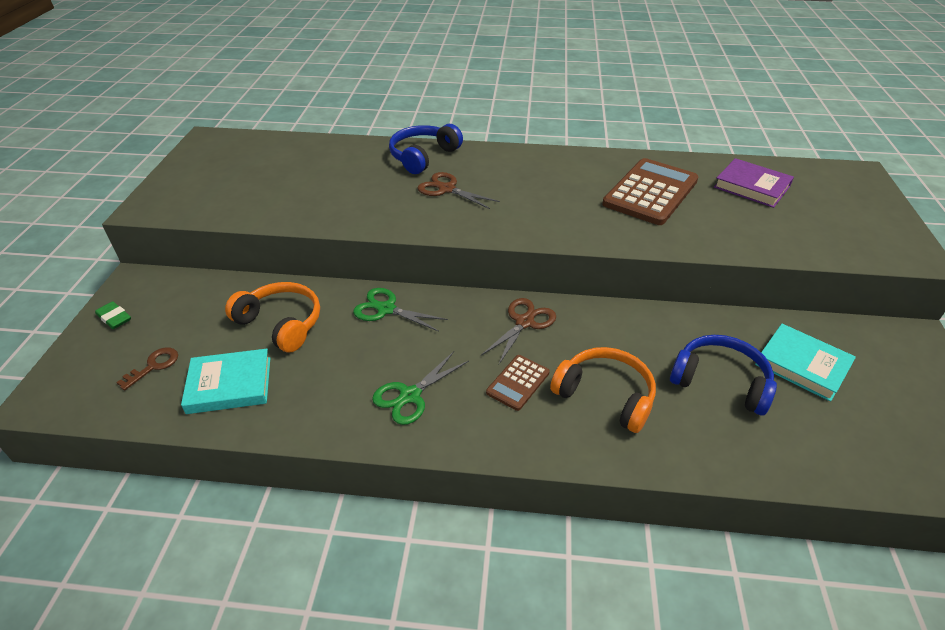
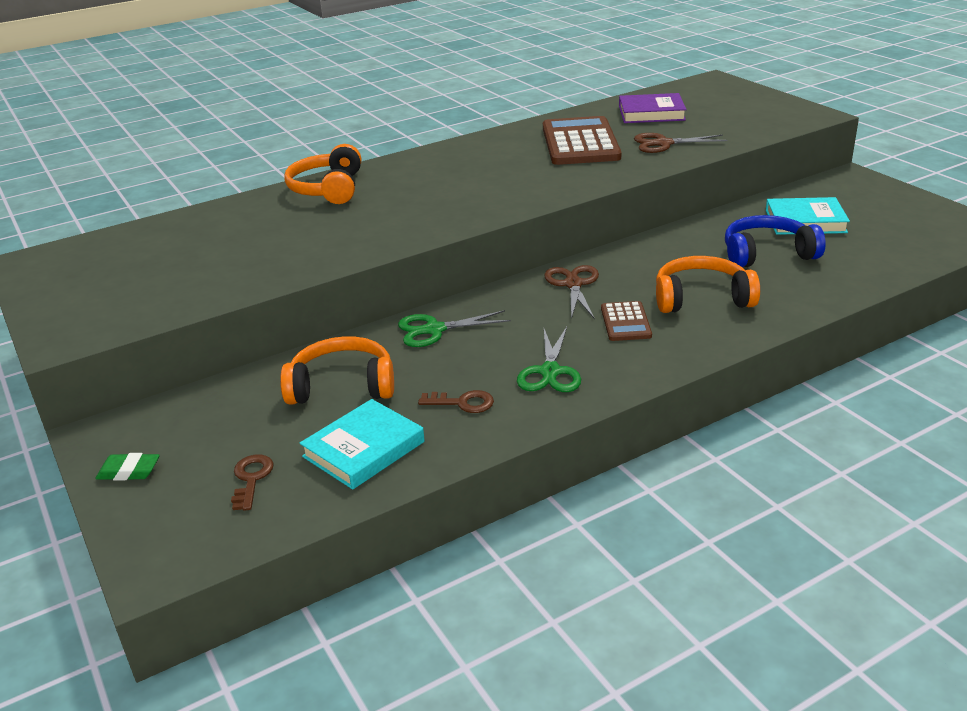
camera: 35 degrees left, 10 degrees down
blue headphones [389,124,463,174] -> orange headphones [284,144,361,204]
brown scissors [418,172,500,209] -> brown scissors moved to [634,133,728,153]
none -> brown key [418,390,494,413]

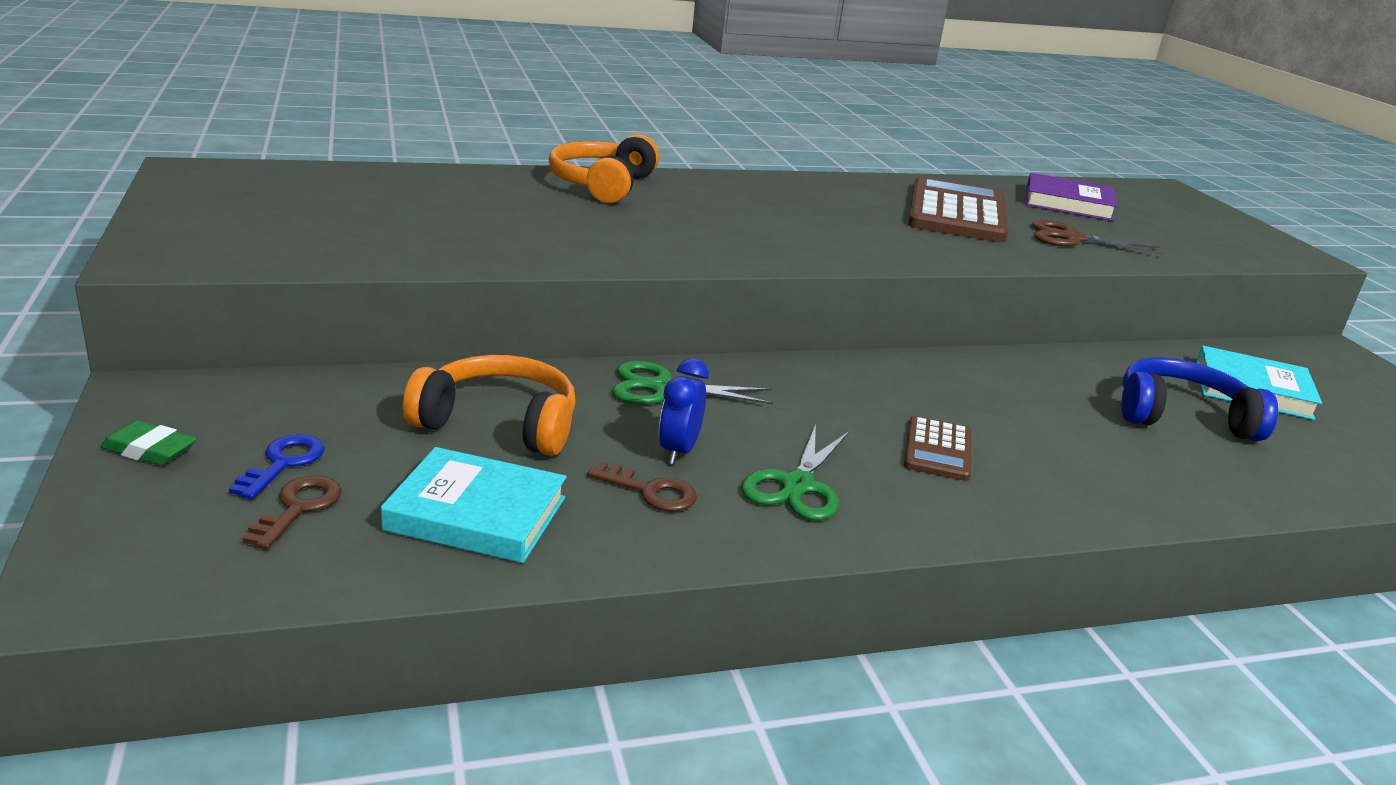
camera: 10 degrees right, 5 degrees down
turquoise book [300,399,425,490] -> turquoise book turned 45 degrees clockwise [381,447,566,563]
brown scissors [544,265,599,319] -> none
orange headphones [656,256,760,313] -> none
none -> blue key [229,434,325,499]
none -> blue clock [659,358,709,464]

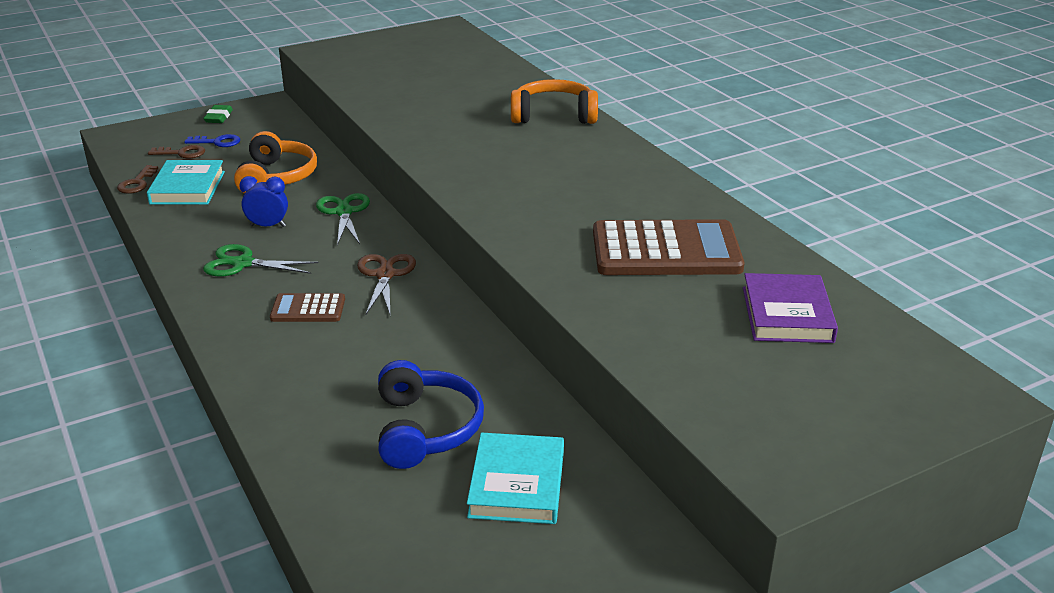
camera: 80 degrees right, 5 degrees up
brown key [587,462,697,512] -> brown key moved to [117,165,158,194]
brown scissors [1032,219,1164,255] -> brown scissors moved to [357,254,416,317]

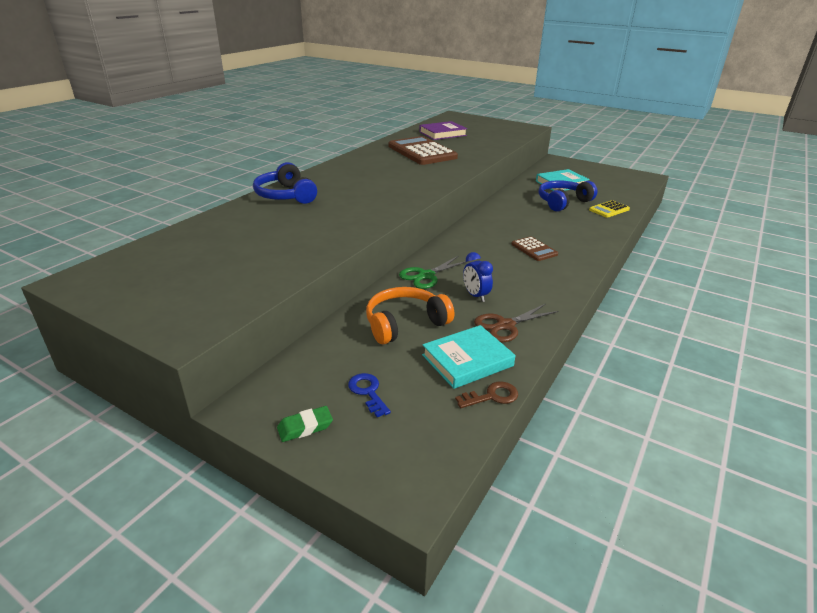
camera: 120 degrees left, 0 degrees up
brown key [148,145,205,158] -> none
green scissors [203,244,319,277] -> none
brown scissors [357,254,416,317] -> brown scissors moved to [474,304,559,342]
orange headphones [511,79,598,124] -> blue headphones [253,162,317,204]
none -> yellow calculator [589,200,630,218]

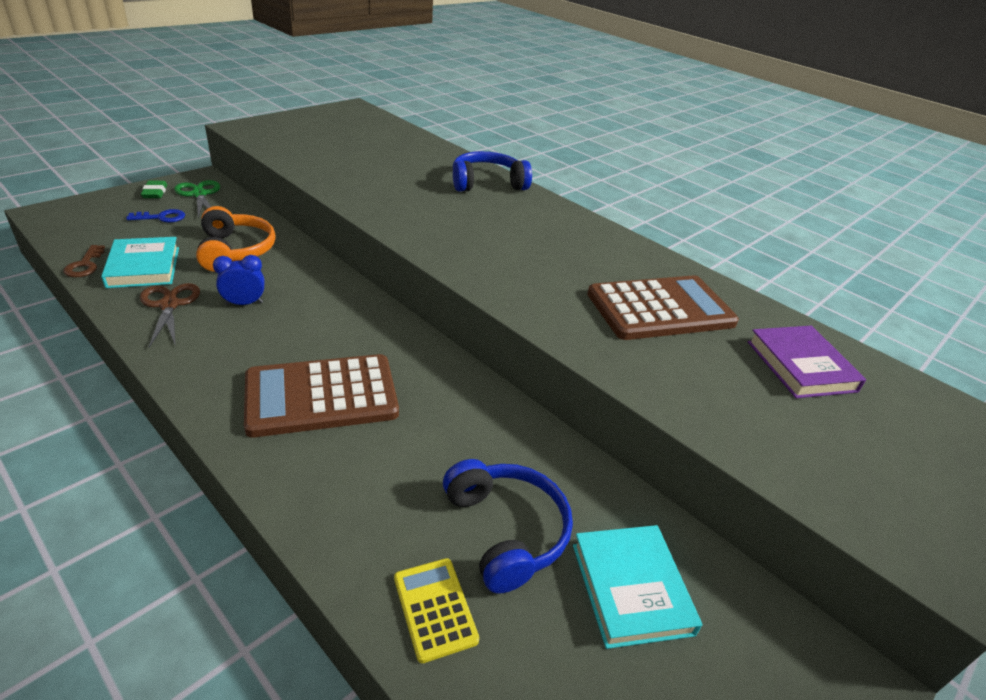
camera: 100 degrees right, 5 degrees up
green scissors [399,256,469,289] -> green scissors moved to [174,180,220,218]
brown calculator [511,236,558,261] -> brown calculator [244,354,399,437], size x2.00

